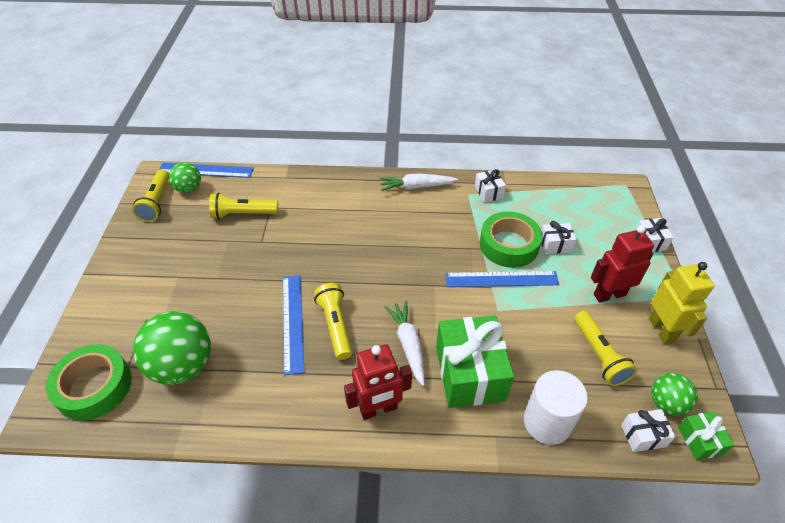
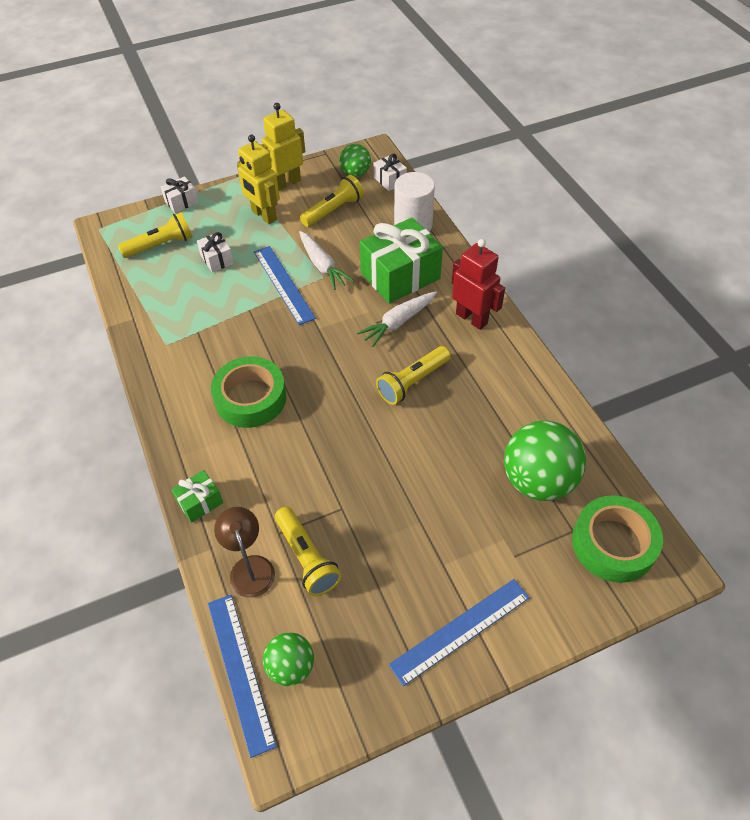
camera: 115 degrees left, 5 degrees up
yellow flashlight [132,169,169,222] -> yellow flashlight moved to [118,212,192,258]
blue ruler [283,275,304,375] -> blue ruler moved to [389,579,530,686]
white carrot [380,173,458,191] -> white carrot moved to [299,231,354,290]
white gift [475,169,506,203] -> none
green tape [480,211,543,268] -> green tape moved to [211,357,287,428]
red robot [591,225,654,303] -> yellow robot [237,135,280,224]
green gift [678,411,734,460] -> green gift moved to [171,470,223,523]
none -> brown lamp [214,507,275,597]

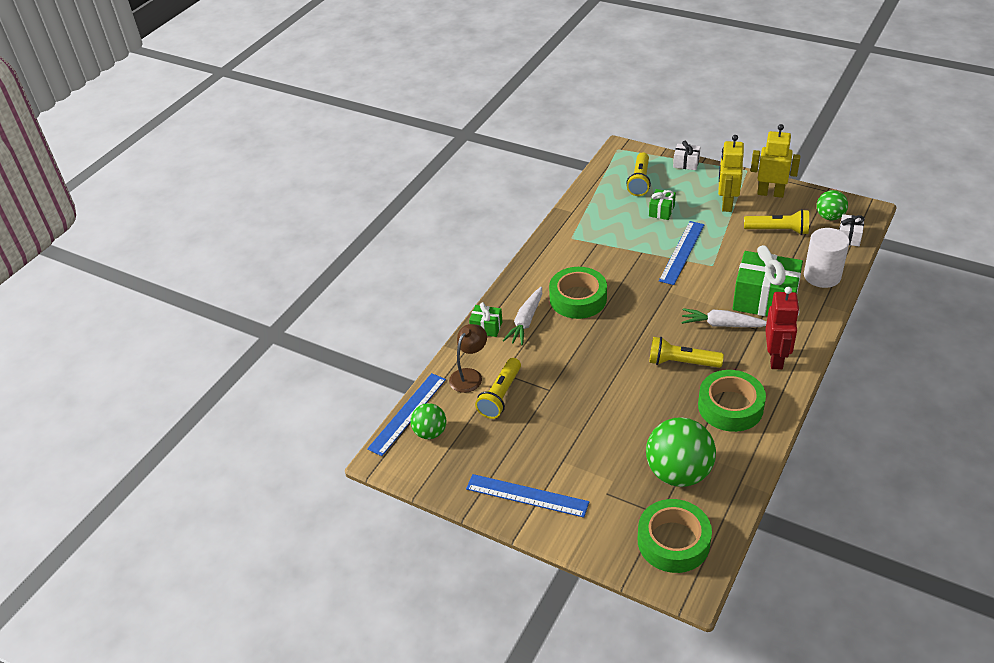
camera: 55 degrees right, 10 degrees down
yellow flashlight [118,212,192,258] -> yellow flashlight turned 75 degrees clockwise [626,152,651,196]
white gift [197,232,234,272] -> green gift [649,189,676,220]
white carrot [299,231,354,290] -> white carrot moved to [503,287,542,345]
none -> green tape [698,370,766,432]

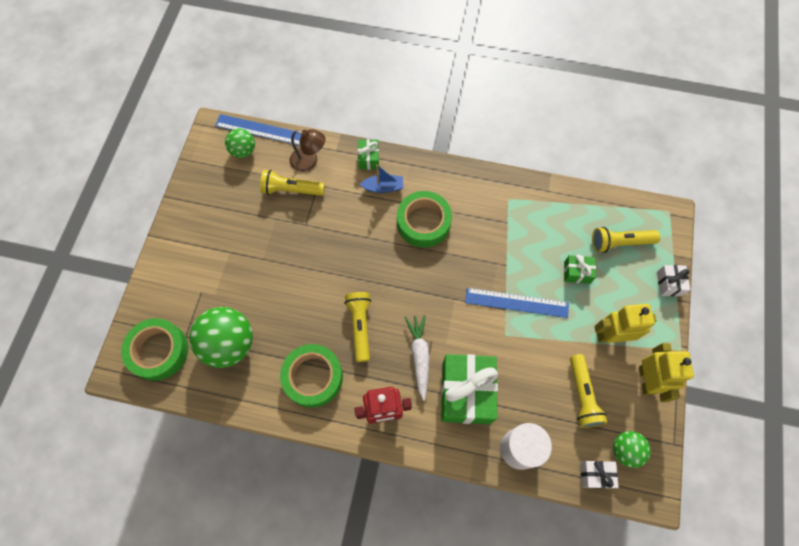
camera: 70 degrees right, 25 degrees up
blue ruler [466,474,589,518] -> none
white carrot [503,287,542,345] -> blue boat [359,165,404,193]

